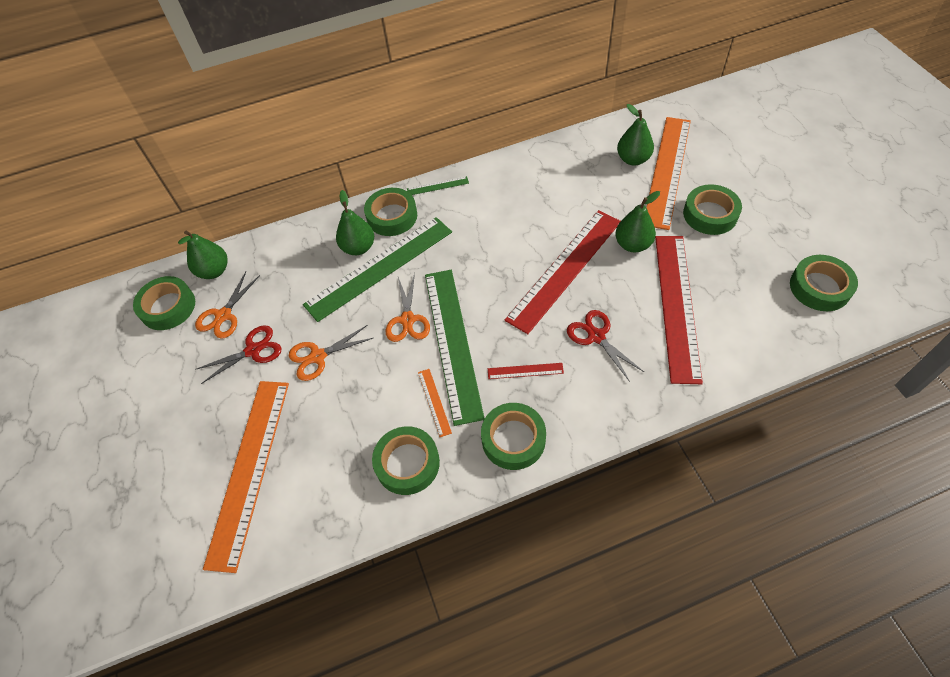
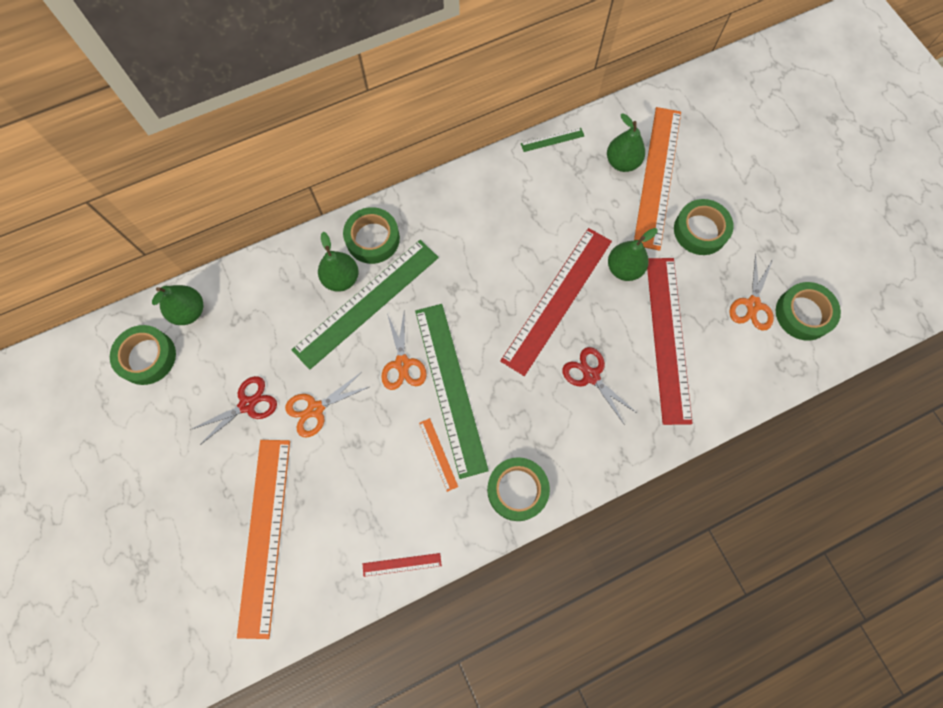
camera: 10 degrees left, 15 degrees up
orange scissors [195,272,260,339] -> orange scissors moved to [729,254,774,331]
green tape [372,426,440,495] -> none
green ruler [407,176,469,195] -> green ruler moved to [521,128,584,152]
red ruler [488,363,564,379] -> red ruler moved to [363,553,442,577]

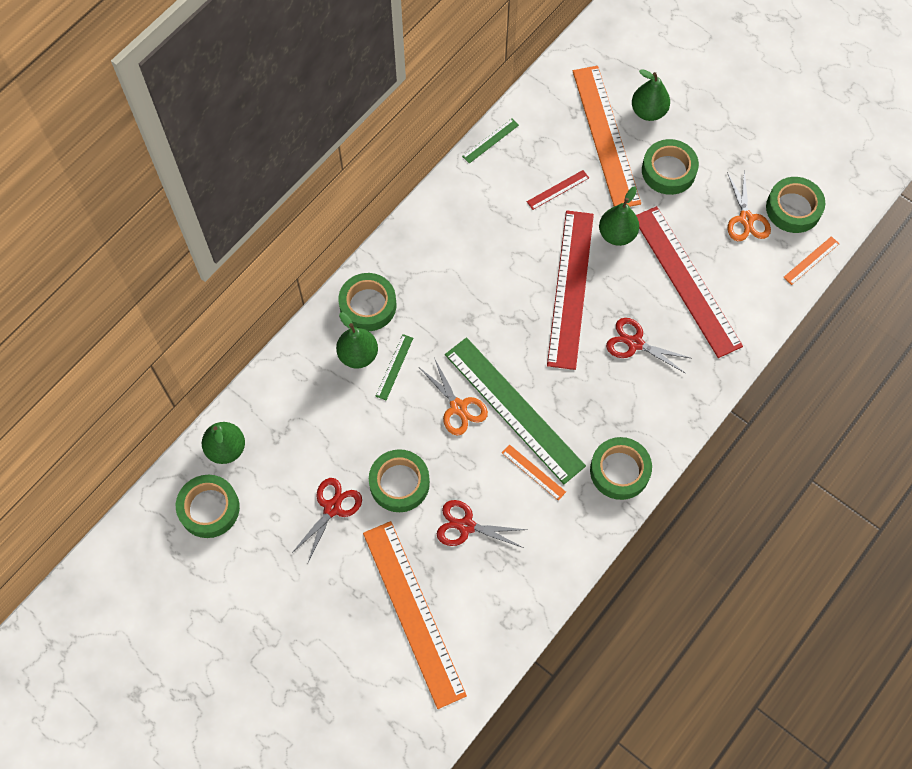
camera: 25 degrees left, 5 degrees down
orange scissors [285,373,371,438] -> green tape [369,449,430,512]
green ruler [292,240,439,370] -> green ruler [375,334,413,400], size x0.41
red ruler [363,553,442,577] -> red ruler moved to [527,170,589,210]
green pear [607,113,645,172] -> green pear moved to [632,69,670,121]
none -> red scissors [437,500,527,548]
none -> orange ruler [783,236,839,285]

